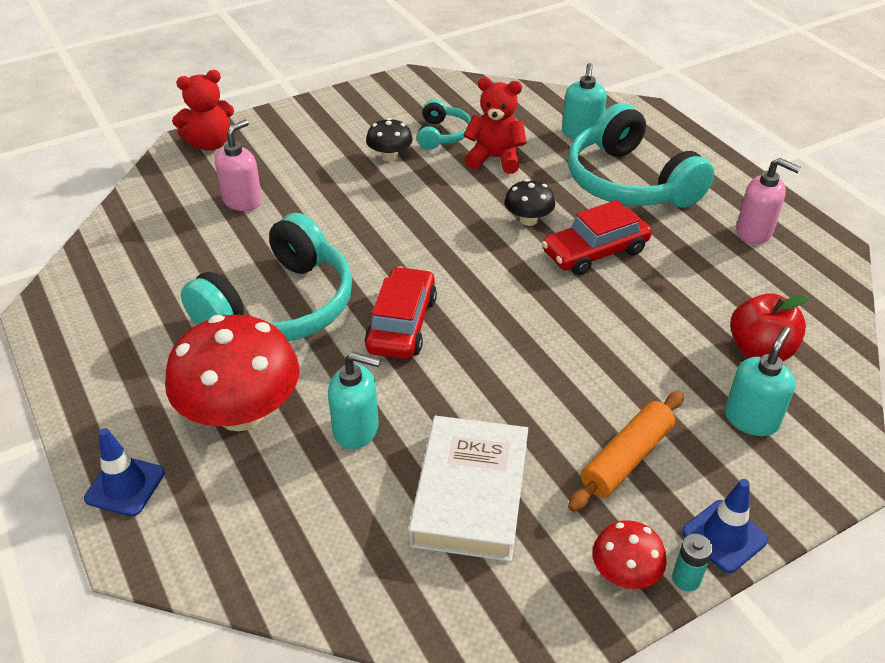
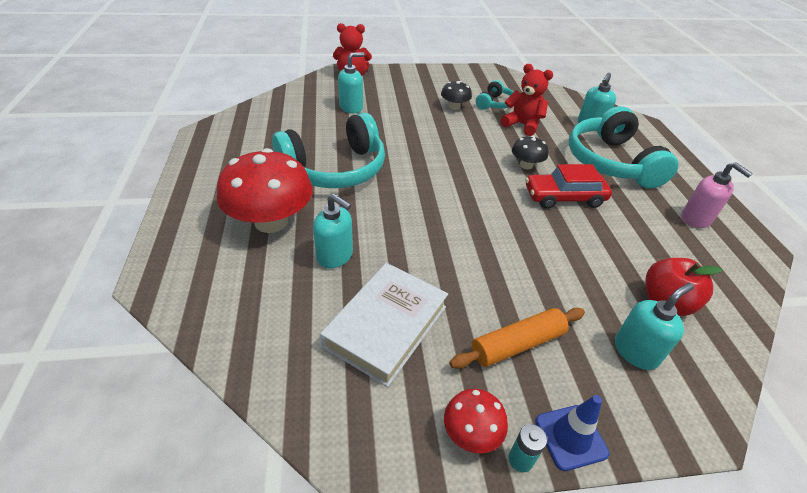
camera: 20 degrees right, 0 degrees up
blue traffic cone [84,428,165,517] -> none
pink soap dispenser [215,119,262,211] -> turquoise soap dispenser [338,52,364,113]
red car [365,266,437,359] -> none

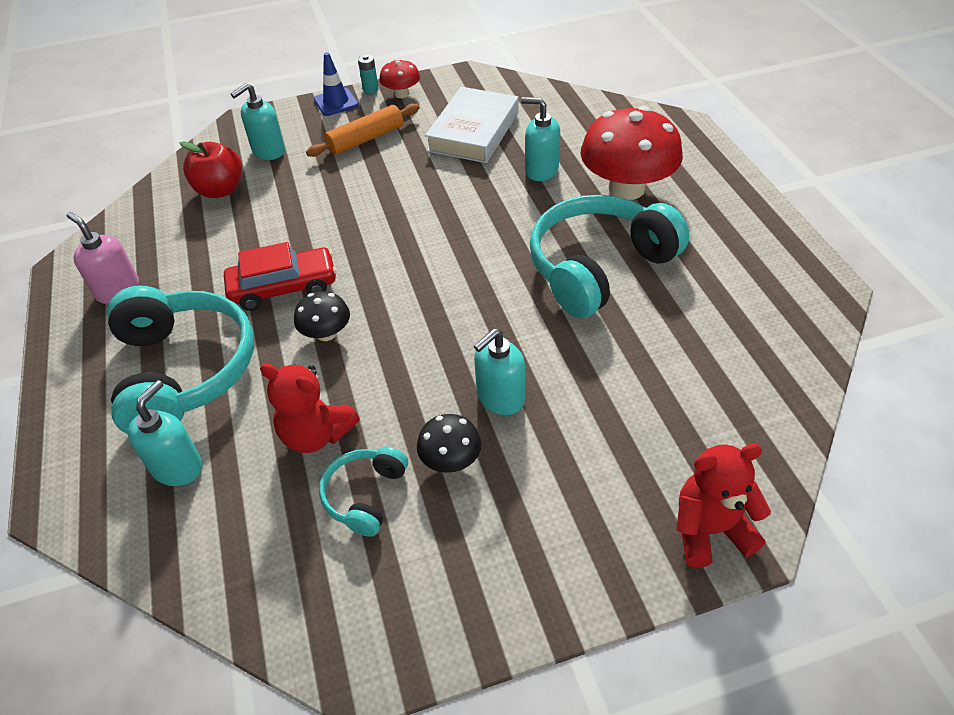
camera: 175 degrees right, 5 degrees up
turquoise soap dispenser [338,52,364,113] -> turquoise soap dispenser moved to [474,328,525,415]

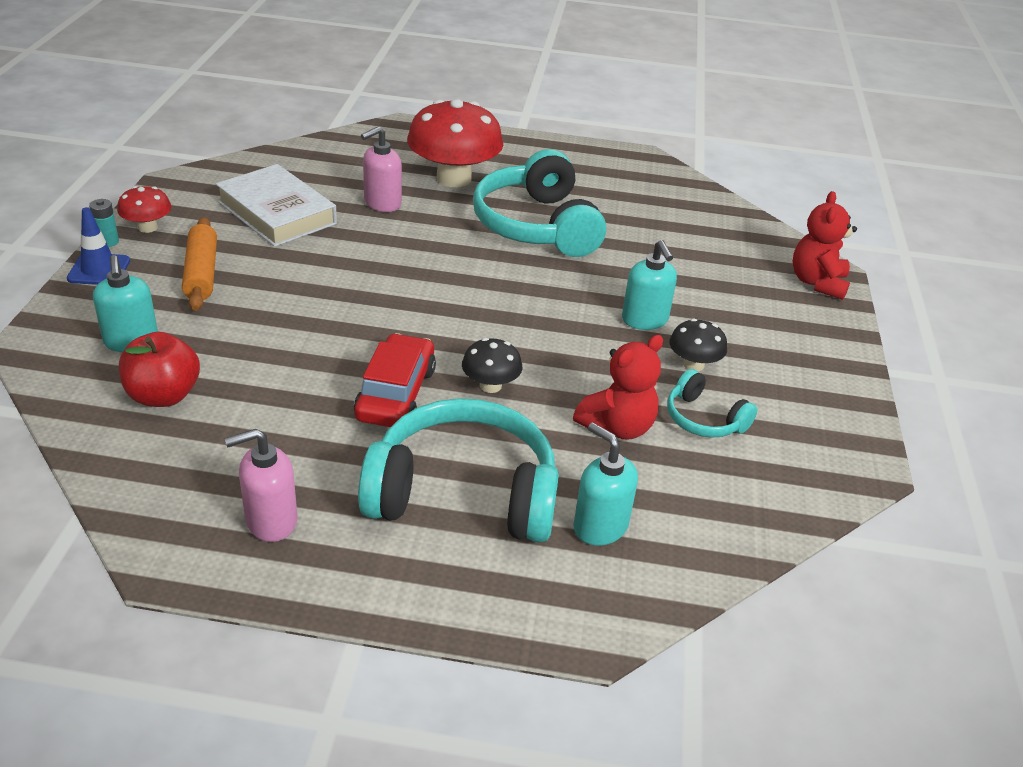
camera: 70 degrees left, 10 degrees down
turquoise soap dispenser [521,97,560,181] -> pink soap dispenser [361,126,402,212]

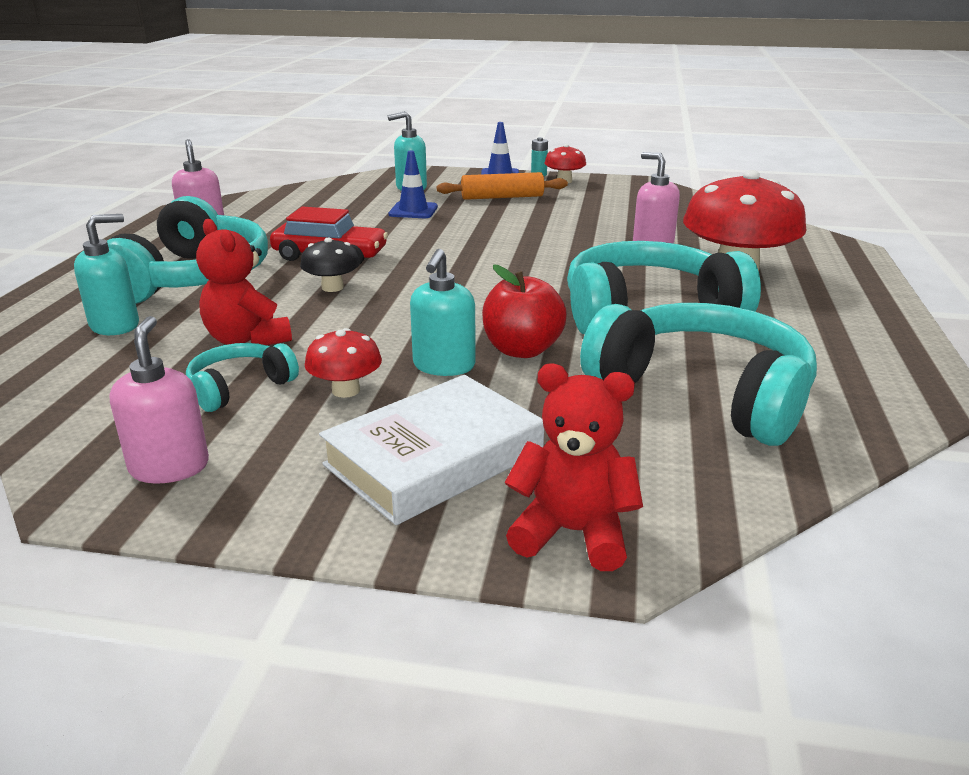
camera: 95 degrees right, 10 degrees down
red apple [119,332,200,407] -> red apple moved to [482,264,567,358]
white book [216,164,337,247] -> white book moved to [319,375,544,525]
turquoise soap dispenser [622,240,677,330] -> turquoise soap dispenser turned 60 degrees counterclockwise [410,249,476,376]
black mushroom [669,318,727,371] -> red mushroom [305,328,382,398]
none -> pink soap dispenser [110,316,209,483]
none -> blue traffic cone [388,150,438,218]
none -> turquoise headphones [580,303,817,446]

